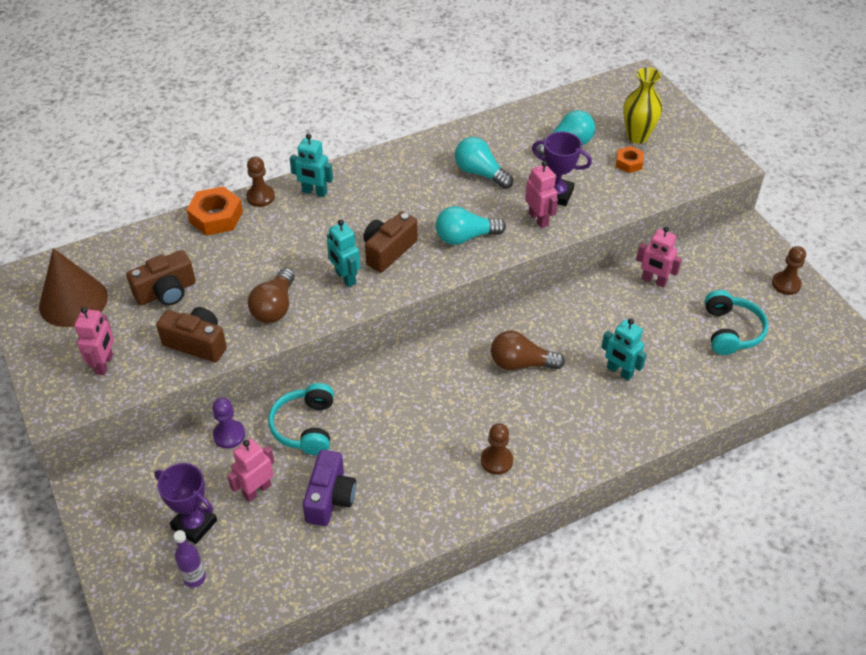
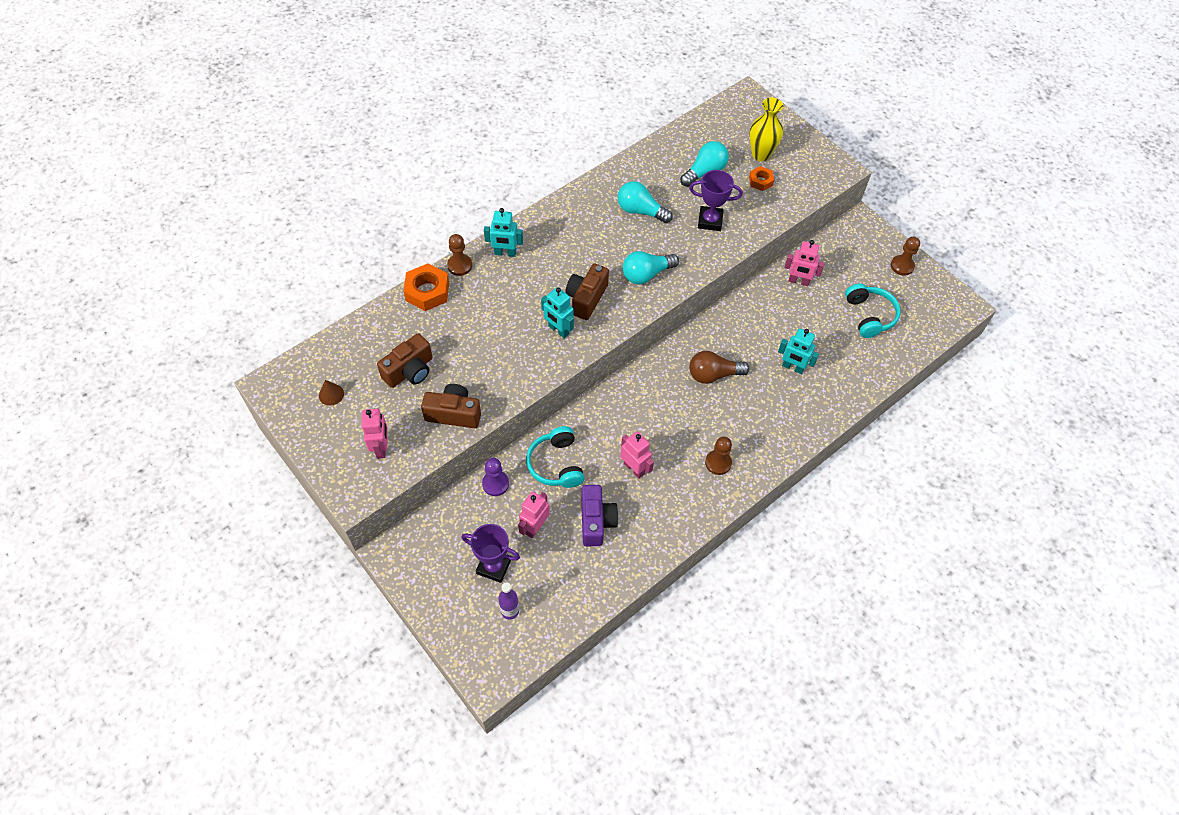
camera: 15 degrees left, 10 degrees up
brown cone [39,248,108,327] -> brown cone [319,380,344,406], size x0.42
brown light bulb [248,268,295,323] -> none
pink robot [525,161,558,228] -> pink robot moved to [620,431,654,479]

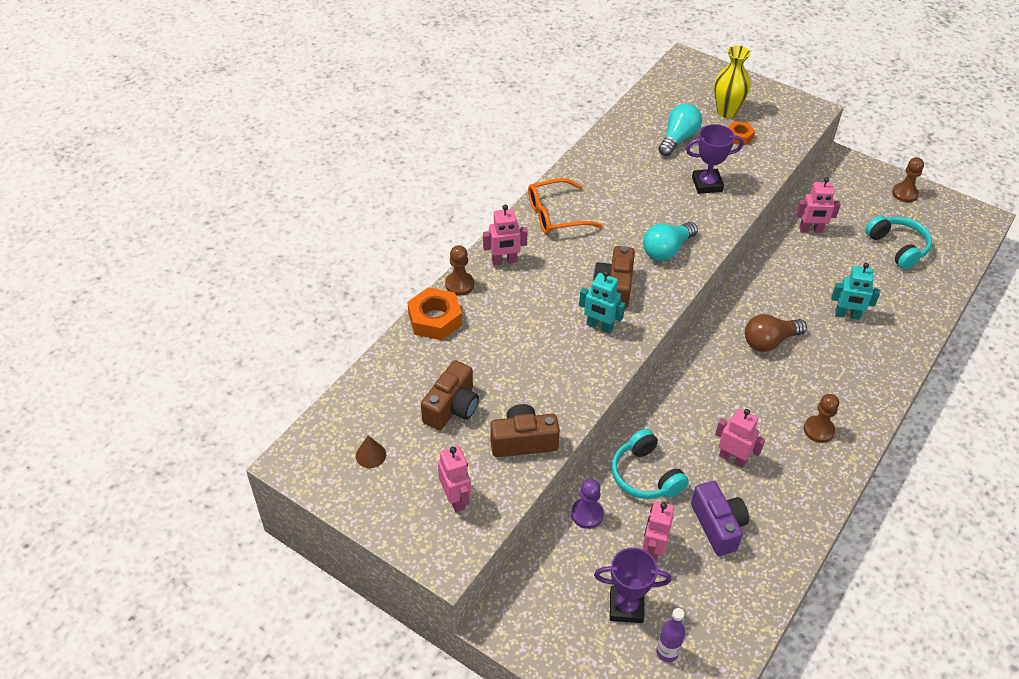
camera: 15 degrees left, 10 degrees down
turquoise robot [484,208,523,257] -> pink robot [483,205,528,265]
turquoise light bulb [618,181,673,223] -> none
none -> orange glasses [528,178,603,234]

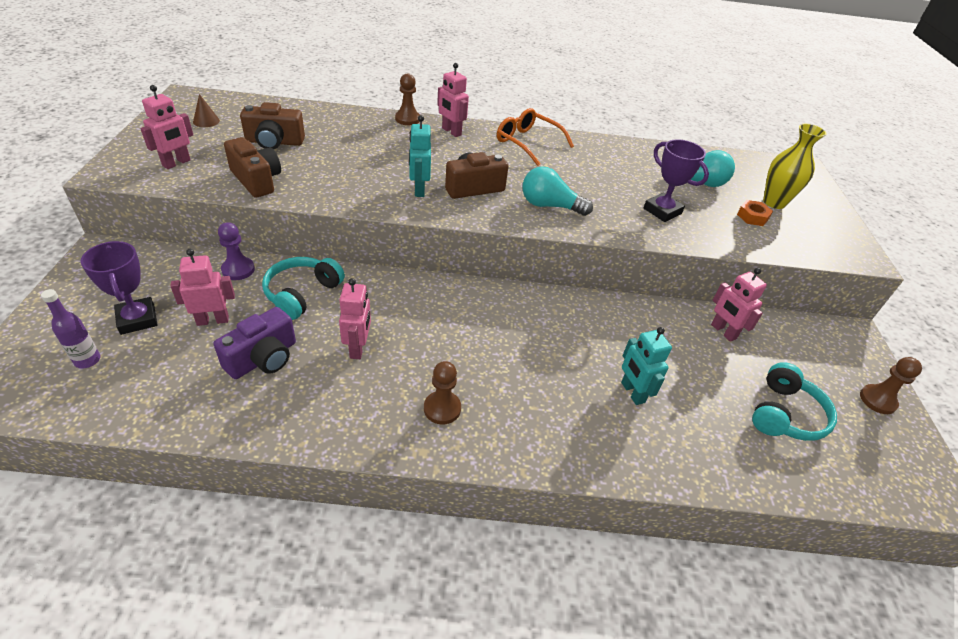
camera: 55 degrees right, 5 degrees down
orange nut [407,287,462,340] -> none
brown light bulb [745,314,807,352] -> none

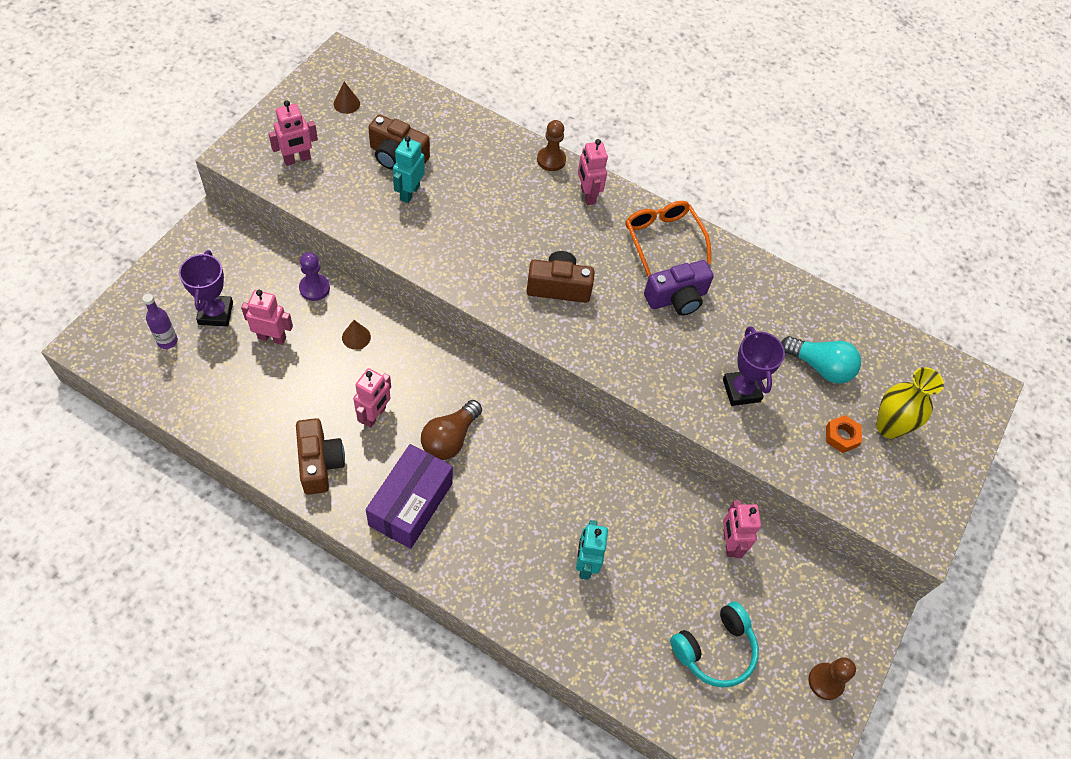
camera: 25 degrees right, 15 degrees up
purple camera [213,307,296,379] -> purple camera moved to [644,260,714,316]
brown camera [224,137,281,198] -> brown camera moved to [296,418,345,495]
turquoise headphones [262,257,345,320] -> brown cone [342,320,371,350]
turquoise robot [409,115,431,197] -> turquoise robot moved to [393,136,425,203]
brown pawn [424,361,461,424] -> purple box [366,444,453,549]
turquoise light bulb [523,166,593,216] -> none
none -> brown light bulb [421,400,482,460]

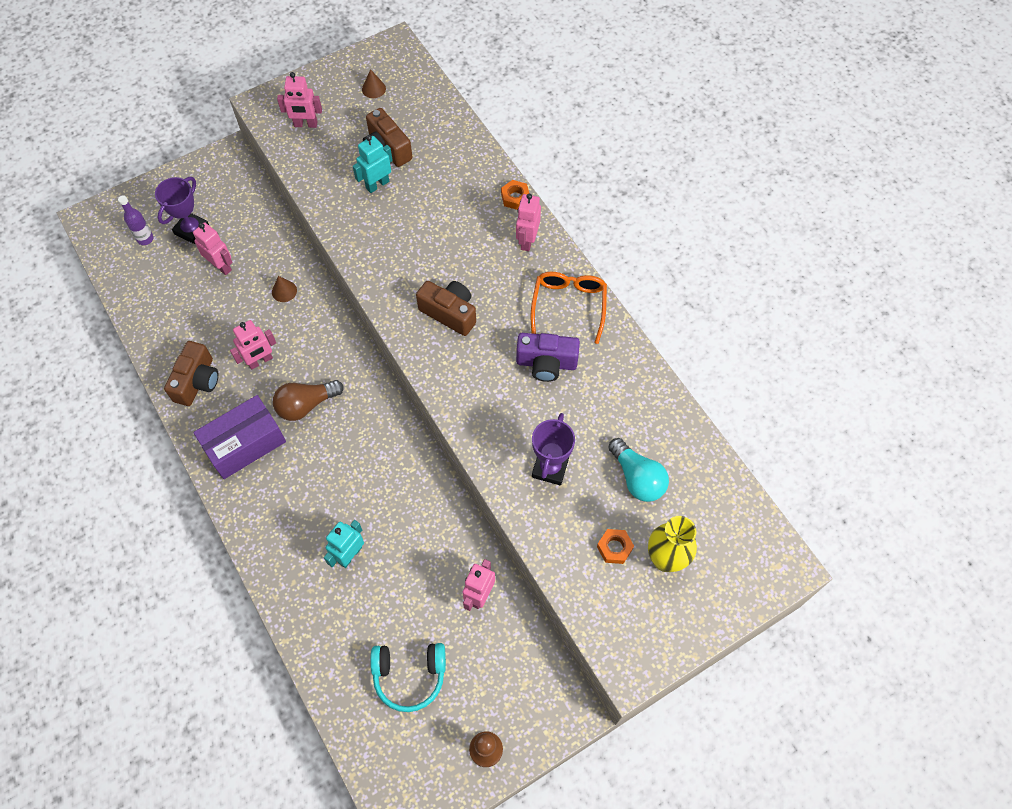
camera: 35 degrees right, 5 degrees up
purple pawn [299,252,330,301] -> none
brown pawn [537,120,566,171] -> orange nut [501,180,530,210]

